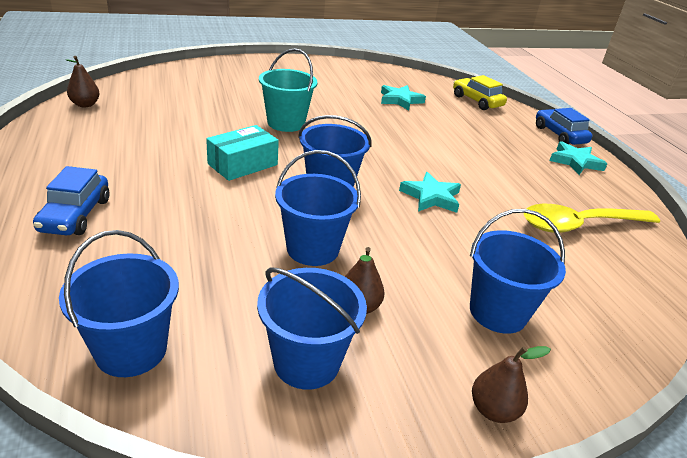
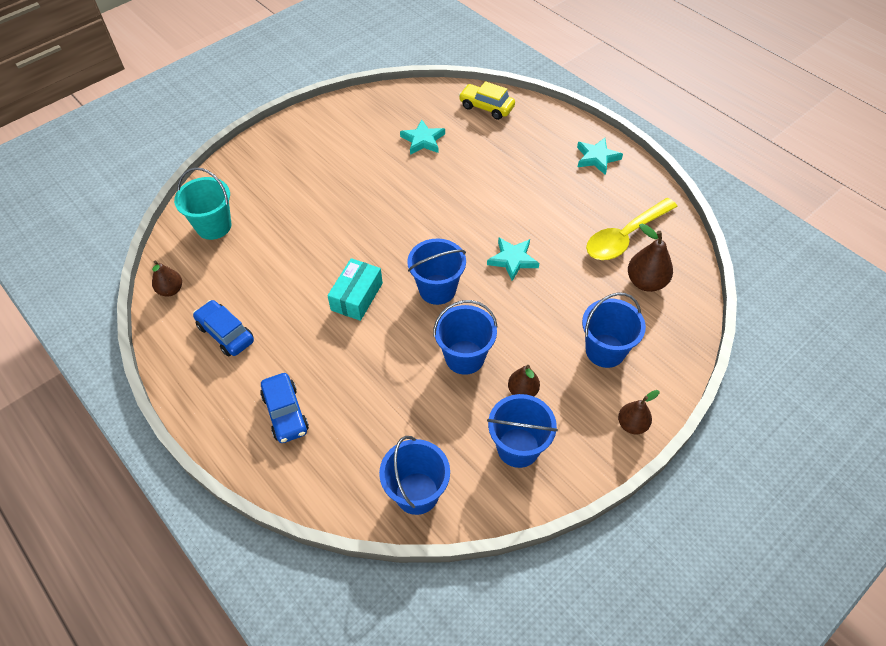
camera: 20 degrees left, 20 degrees up
turquoise bucket [259,48,318,132] -> turquoise bucket moved to [174,167,231,240]
blue car [536,108,593,145] -> blue car moved to [193,300,254,357]
none -> brown pear [628,224,673,292]

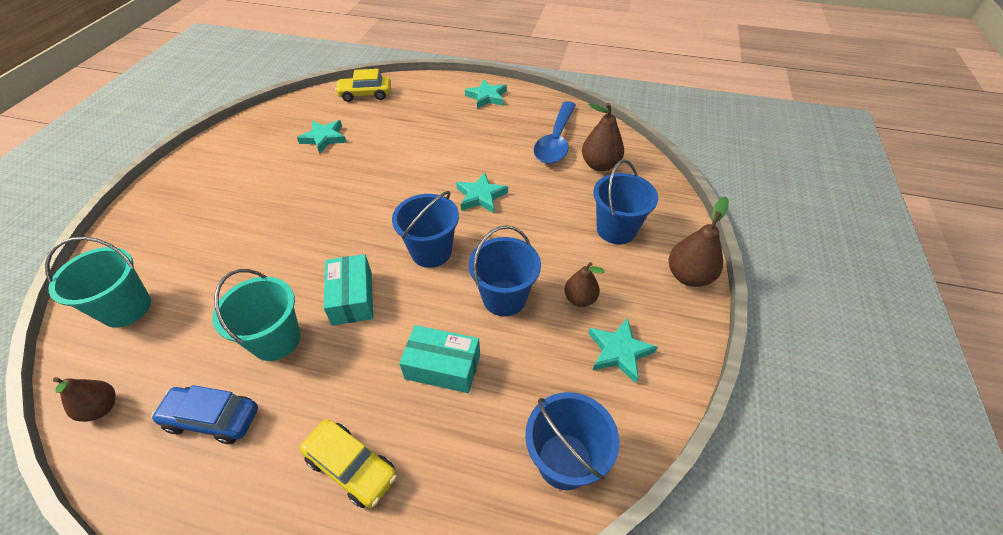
camera: 35 degrees left, 5 degrees down
blue car [260,373,309,443] -> yellow car [300,419,397,508]
blue bucket [487,394,558,468] -> turquoise star [588,318,658,383]
yellow spoon [586,198,678,260] -> blue spoon [534,101,576,164]
brown pear [618,390,659,434] -> brown pear [669,197,729,287], size x1.52
none -> turquoise bucket [212,269,301,361]
none -> turquoise box [399,325,480,393]

